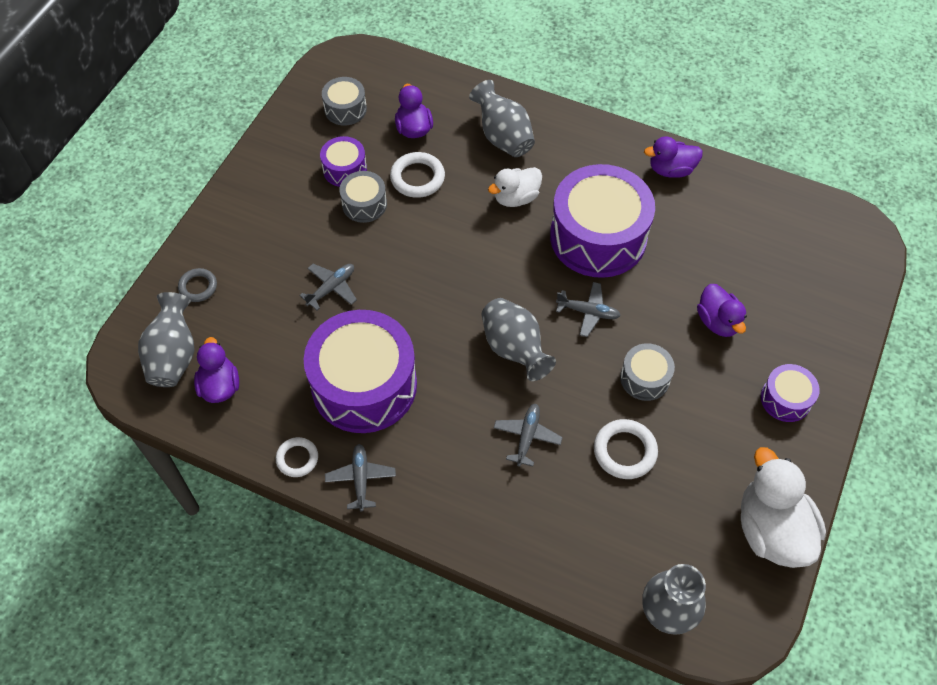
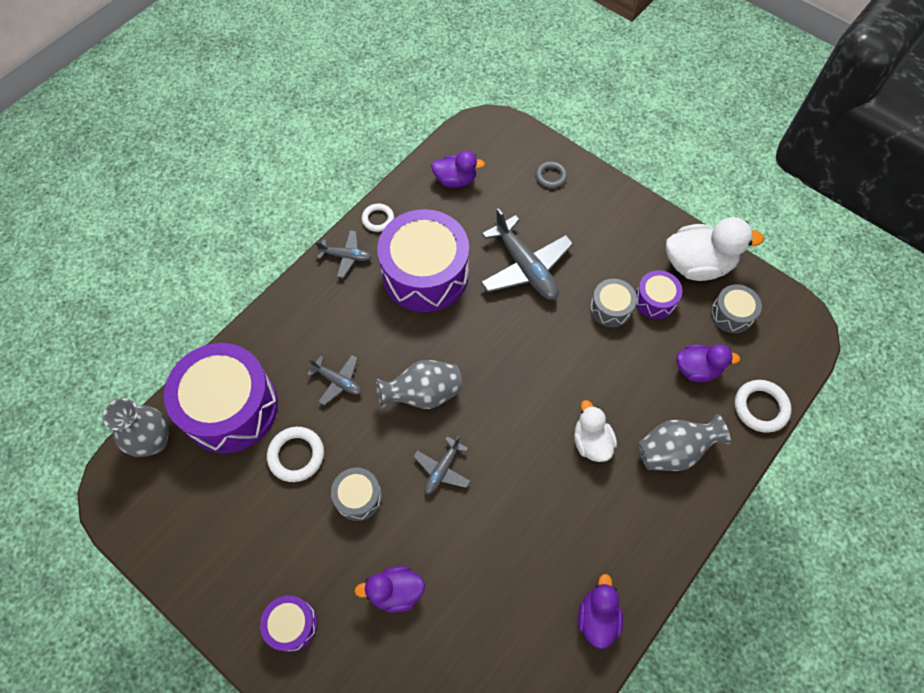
camera: 105 degrees right, 5 degrees up
grey vase [138,292,195,387] -> none
grey plane [299,264,357,310] -> grey plane [480,208,573,300], size x1.86
white ring [390,152,445,198] -> white ring moved to [735,380,792,433]
purple drum [550,164,655,278] -> purple drum moved to [164,343,278,453]
white duck [741,447,826,568] -> white duck moved to [666,217,764,281]

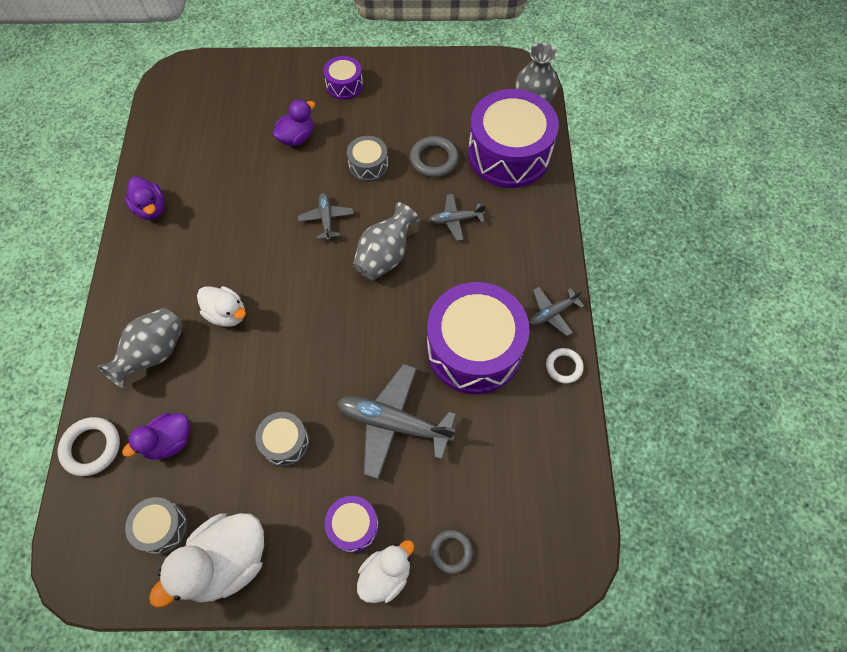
camera: 140 degrees right, 0 degrees up
white ring [267,427,324,482] -> grey ring [410,136,459,177]
purple duck [431,151,485,188] -> none
purple drum [636,270,682,319] -> purple drum moved to [325,496,379,553]
none -> white duck [357,540,414,603]

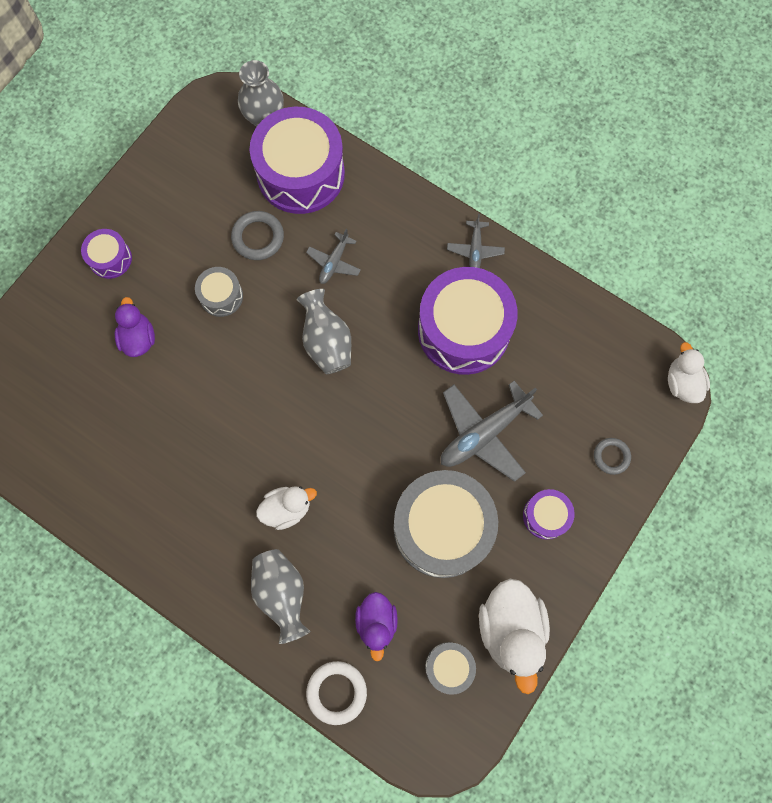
camera: 55 degrees left, 10 degrees up
purple duck [125,177,165,220] -> none
grey drum [255,412,309,467] -> grey drum [394,470,498,578], size x2.12
grey plane [298,193,353,241] -> none
white duck [357,540,414,603] -> white duck moved to [668,342,710,403]
white ring [546,348,584,383] -> none

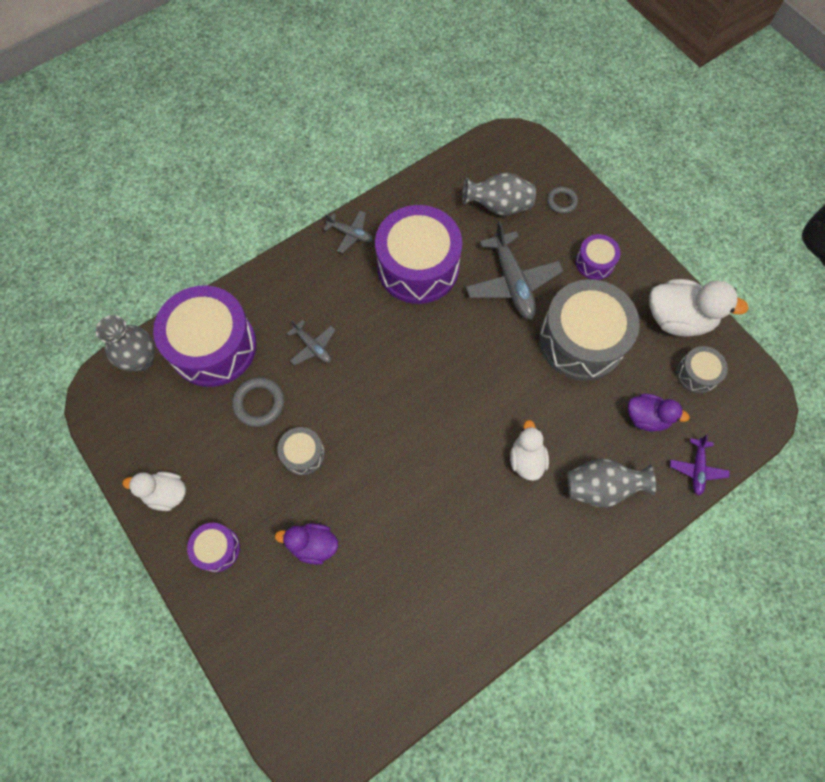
camera: 70 degrees left, 5 degrees down
grey vase [296,289,351,374] -> grey vase moved to [462,172,536,216]
white ring [306,661,367,725] -> purple plane [670,435,730,496]
white duck [668,342,710,403] -> white duck moved to [123,471,186,511]

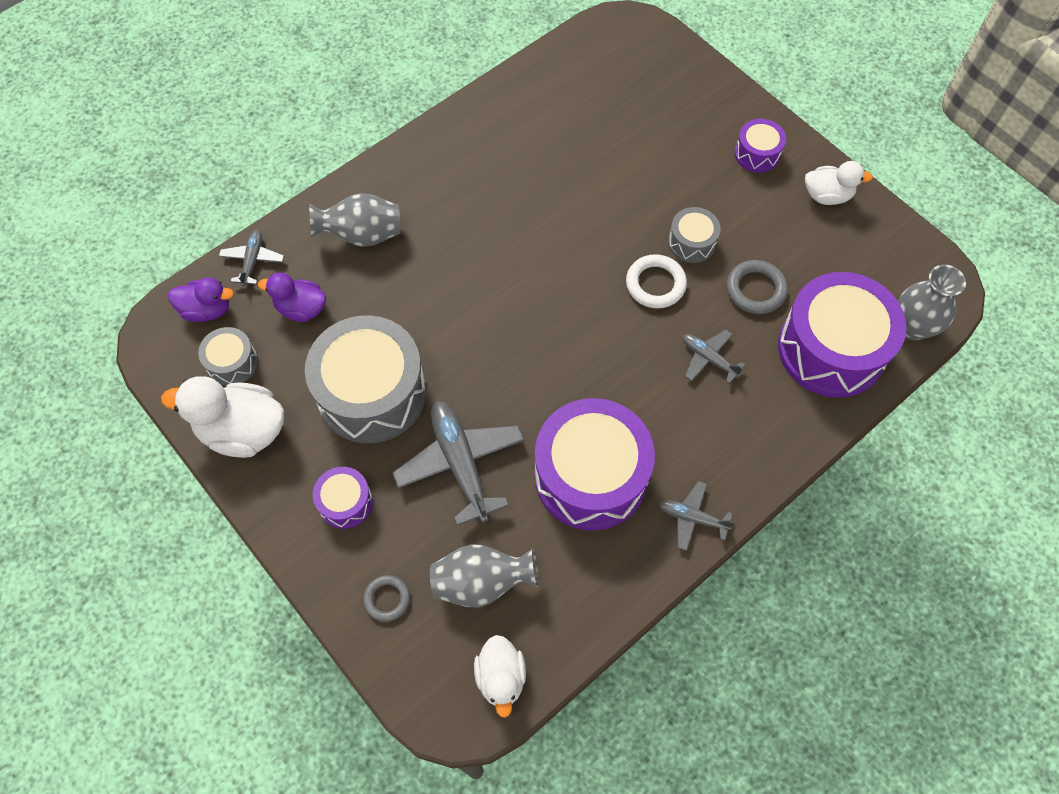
camera: 175 degrees right, 5 degrees down
purple duck [275,523,338,565] -> purple duck moved to [168,277,234,322]
white duck [510,420,549,481] -> white duck moved to [474,635,526,718]
purple plane [670,435,730,496] -> grey plane [219,230,284,287]
none -> white ring [626,254,687,309]

